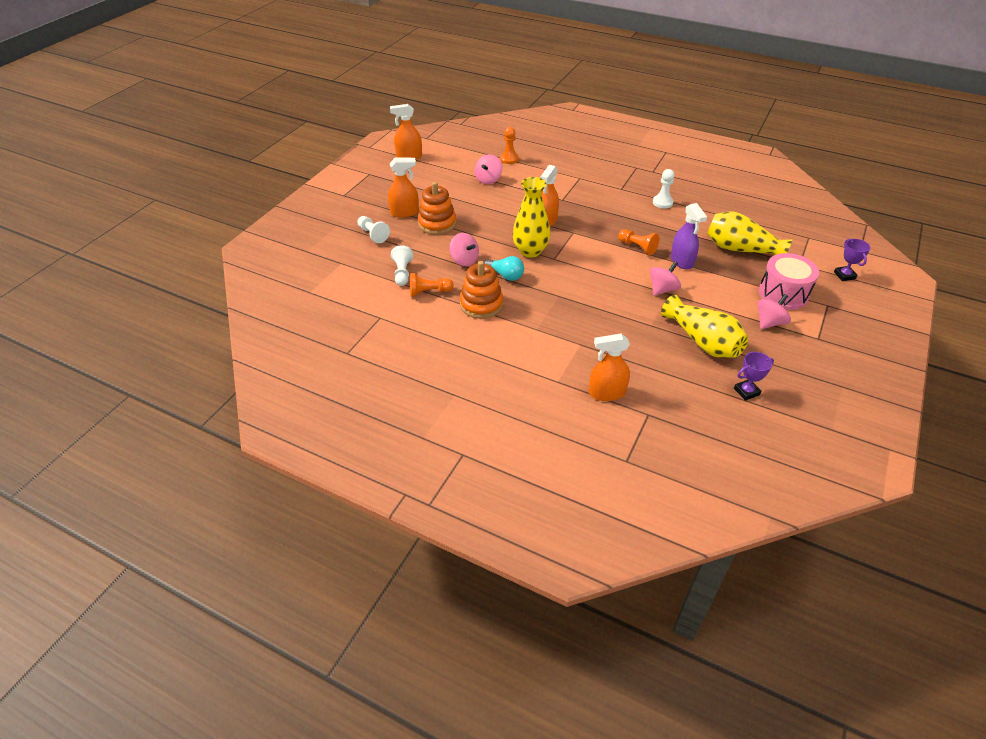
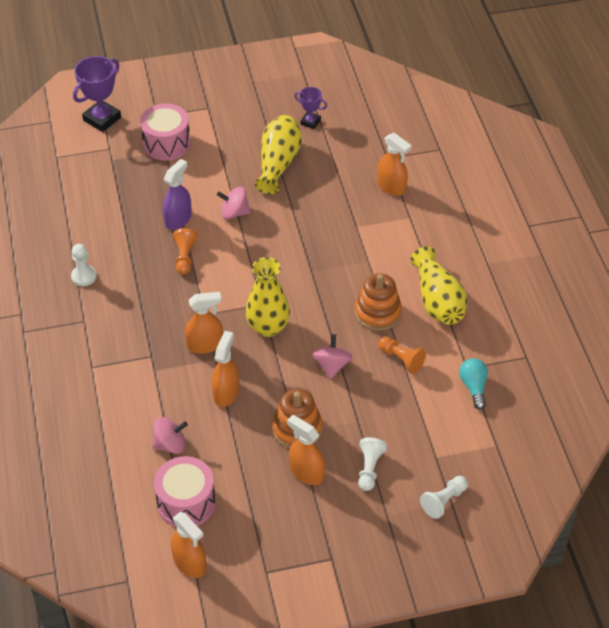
camera: 130 degrees left, 5 degrees up
white pawn [391,246,413,286] -> white pawn moved to [420,476,468,519]
turquoise light bulb [484,256,524,281] -> turquoise light bulb moved to [459,358,488,410]
orange pawn [500,127,519,164] -> none
yellow vase [707,211,792,255] -> yellow vase moved to [411,247,467,325]
pink spinning top [757,294,791,329] -> none
purple trophy [834,239,870,281] -> purple trophy [73,56,121,132], size x1.77
none -> pink drum [154,456,216,527]
none -> orange spray bottle [212,331,239,407]

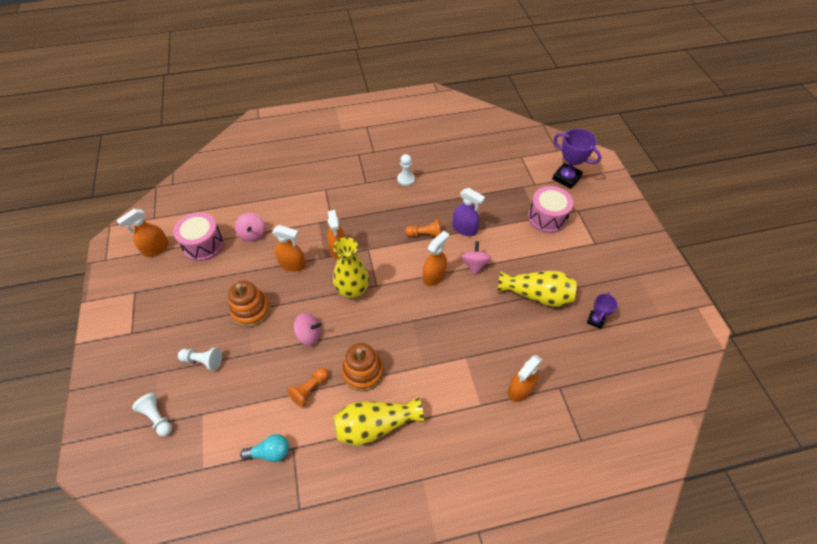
camera: 90 degrees right, 5 degrees up
orange spray bottle [287,415,325,485] -> orange spray bottle moved to [423,231,449,286]

